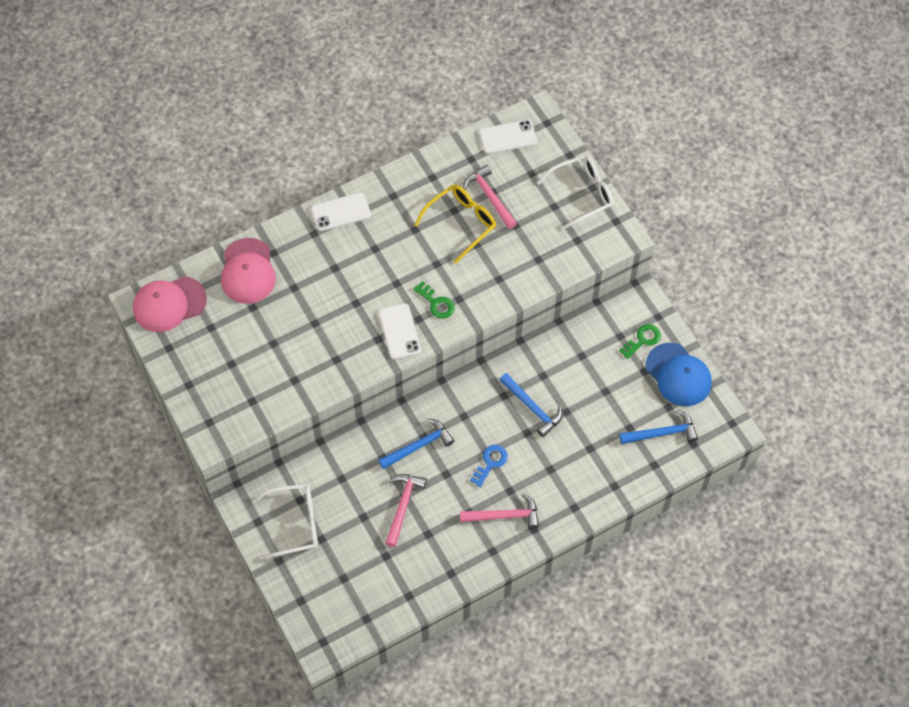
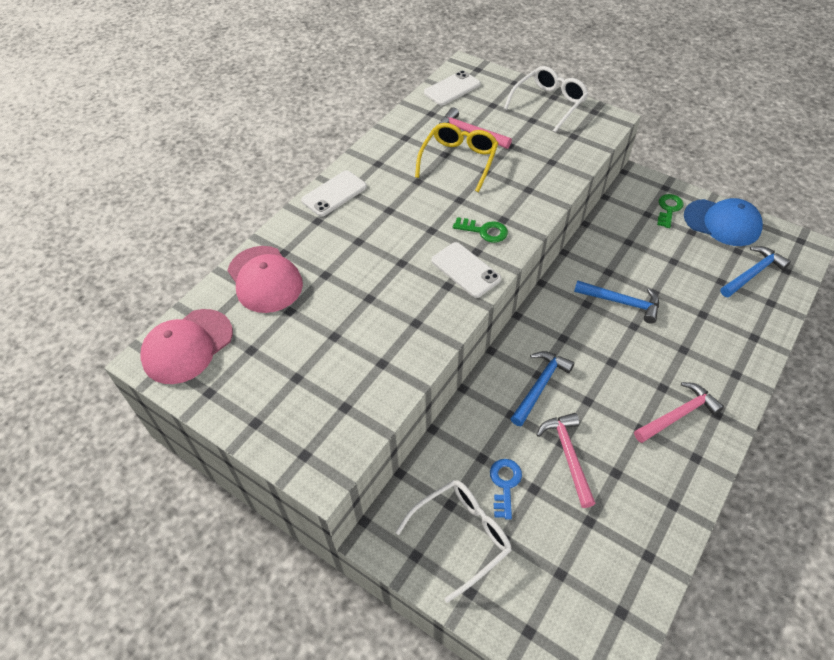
camera: 25 degrees left, 10 degrees down
blue key [470,445,508,487] -> blue key moved to [490,459,522,519]

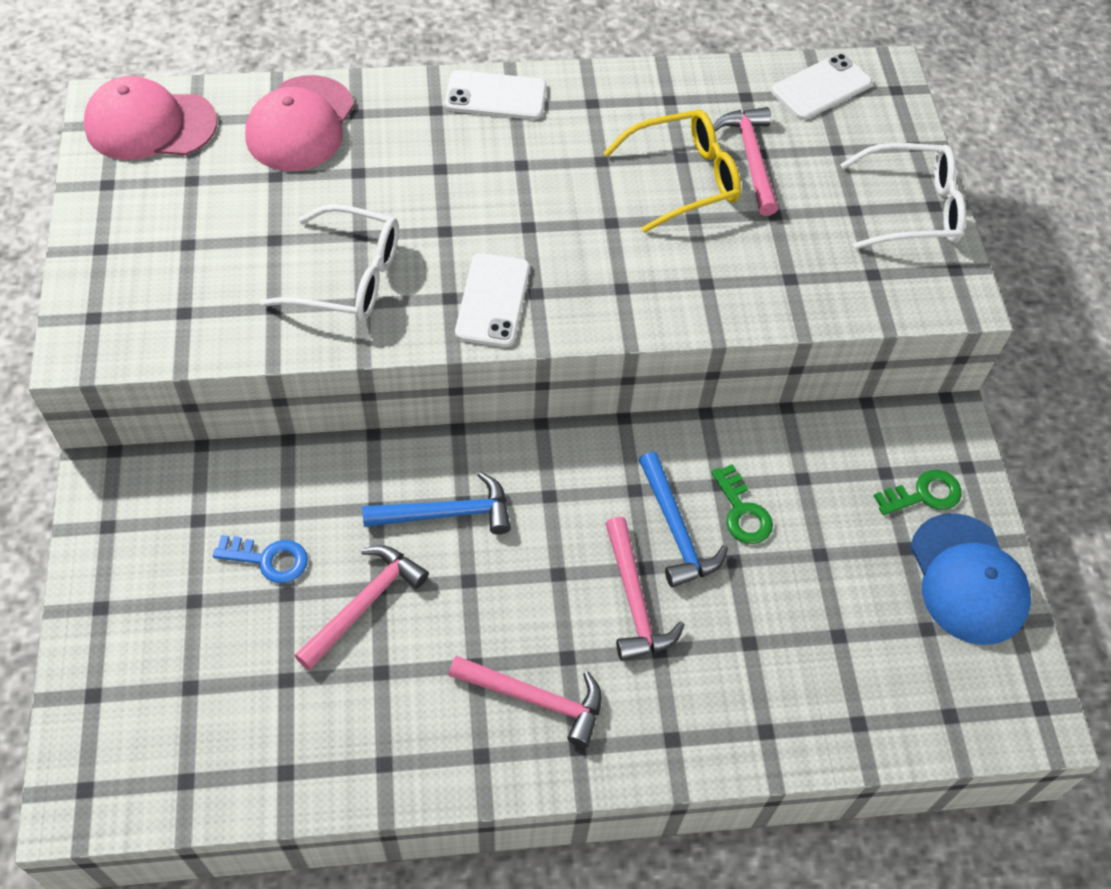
camera: 45 degrees right, 5 degrees up
white glasses [395,480,512,603] -> white glasses moved to [260,204,399,321]
white phone [424,70,481,106] -> white phone turned 45 degrees counterclockwise [771,53,872,120]
green key [453,217,508,243] -> green key moved to [711,464,773,544]
blue key [490,459,522,519] -> blue key turned 45 degrees clockwise [213,535,308,583]
blue hammer [720,246,791,298] -> none
none -> pink hammer [605,517,685,661]

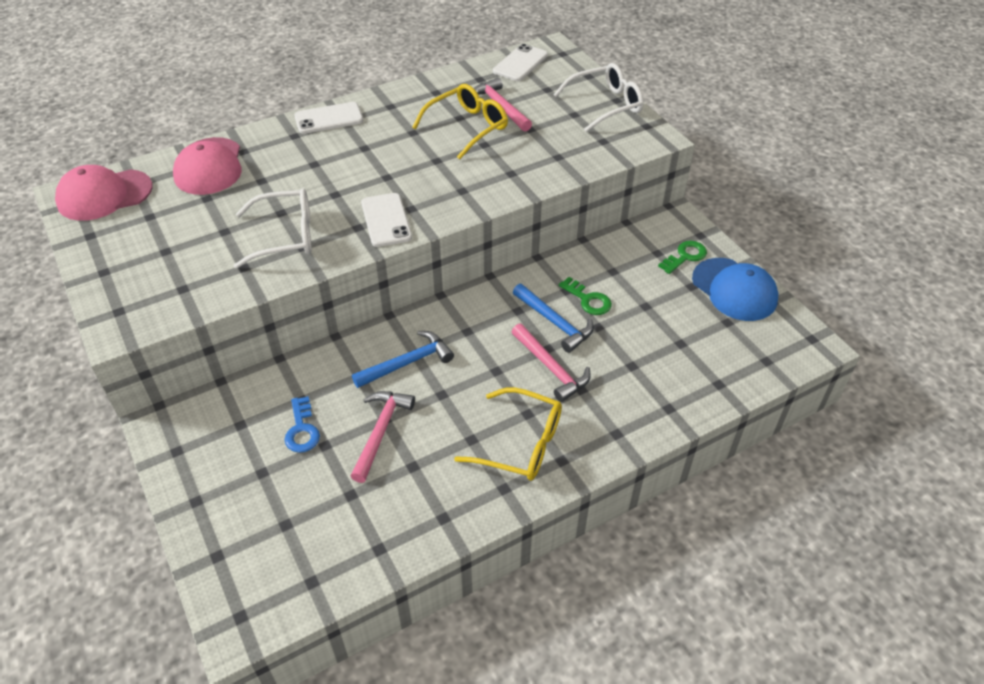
camera: 20 degrees left, 10 degrees down
blue key [213,535,308,583] -> blue key turned 90 degrees clockwise [284,396,320,453]
pink hammer [449,655,602,748] -> yellow glasses [454,387,562,481]

